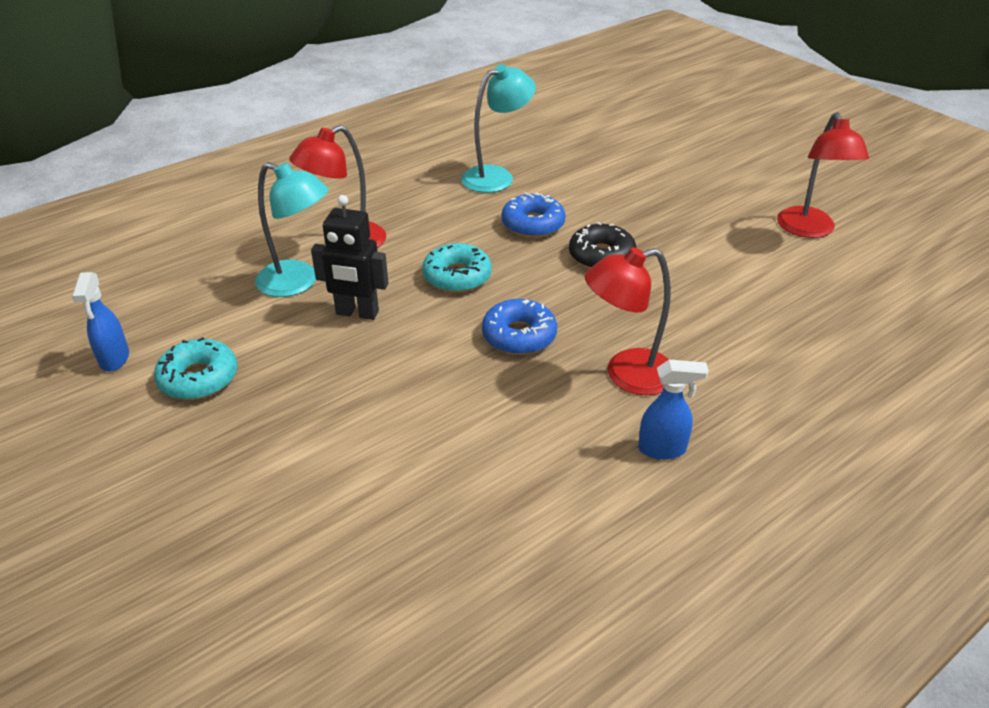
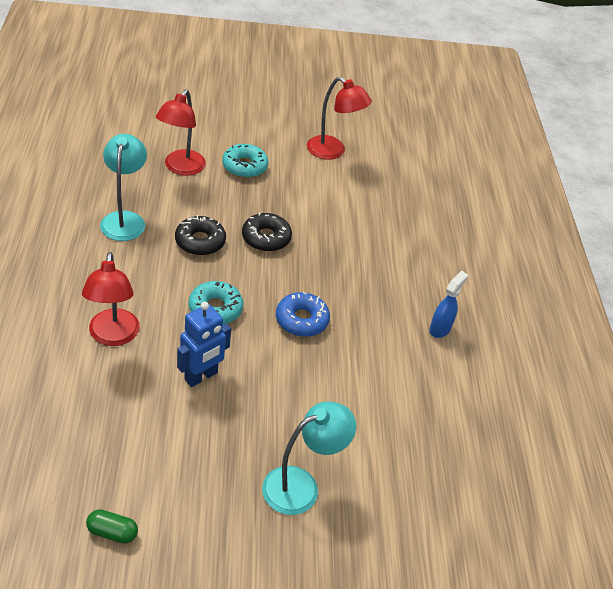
camera: 60 degrees left, 5 degrees up
blue spray bottle [72,272,129,372] -> green capsule [86,509,138,544]
turquoise donut [154,337,237,400] -> turquoise donut moved to [222,144,268,178]
turquoise lamp [255,162,329,297] -> turquoise lamp moved to [262,401,356,515]
black robot [311,195,388,320] -> blue robot [177,302,231,387]
blue donut [501,192,566,238] -> black donut [175,215,226,256]
red lamp [585,247,671,395] -> red lamp moved to [156,90,206,176]

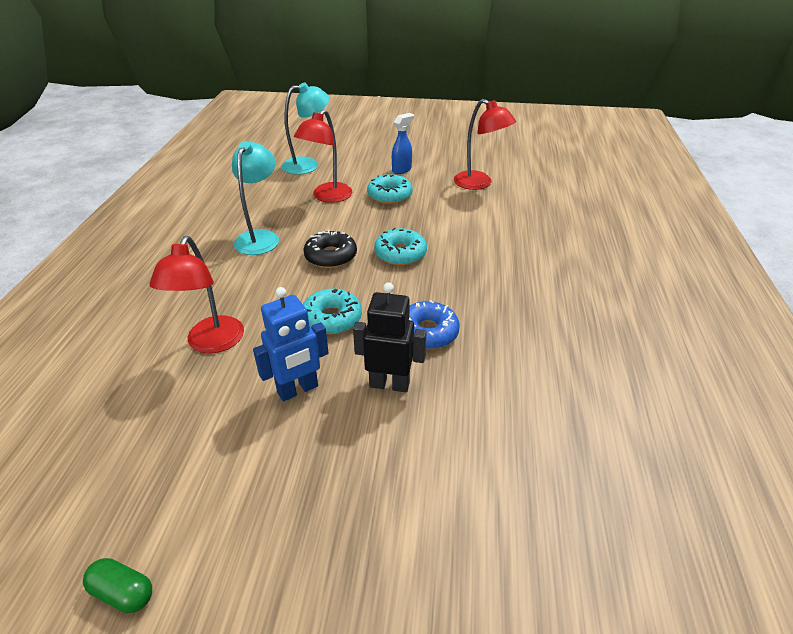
camera: 15 degrees right, 5 degrees down
black donut [242,213,292,252] -> turquoise donut [374,228,427,266]
turquoise lamp [262,401,356,515] -> turquoise lamp moved to [282,82,330,175]
blue spray bottle [429,271,468,338] -> blue spray bottle moved to [392,113,414,174]
none -> black robot [353,282,427,392]

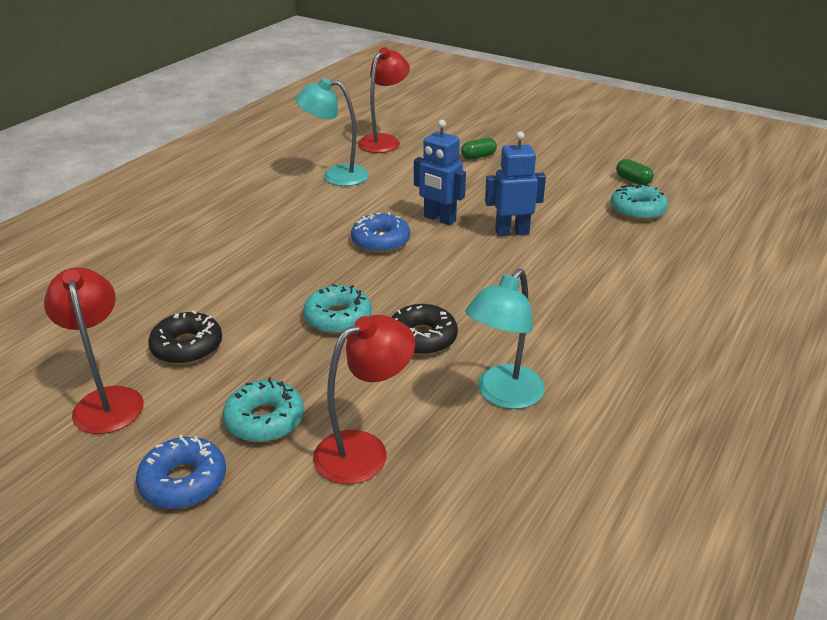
camera: 155 degrees left, 5 degrees down
red lamp [149,236,244,354] -> red lamp moved to [358,47,410,153]
turquoise lamp [282,82,330,175] -> turquoise lamp moved to [295,78,369,186]
turquoise donut [303,289,362,335] -> turquoise donut moved to [610,183,668,221]
black robot [353,282,427,392] -> blue robot [414,120,466,225]
blue spray bottle [392,113,414,174] -> blue donut [136,435,226,509]
none -> black donut [148,311,222,365]
none -> green capsule [461,138,497,160]

